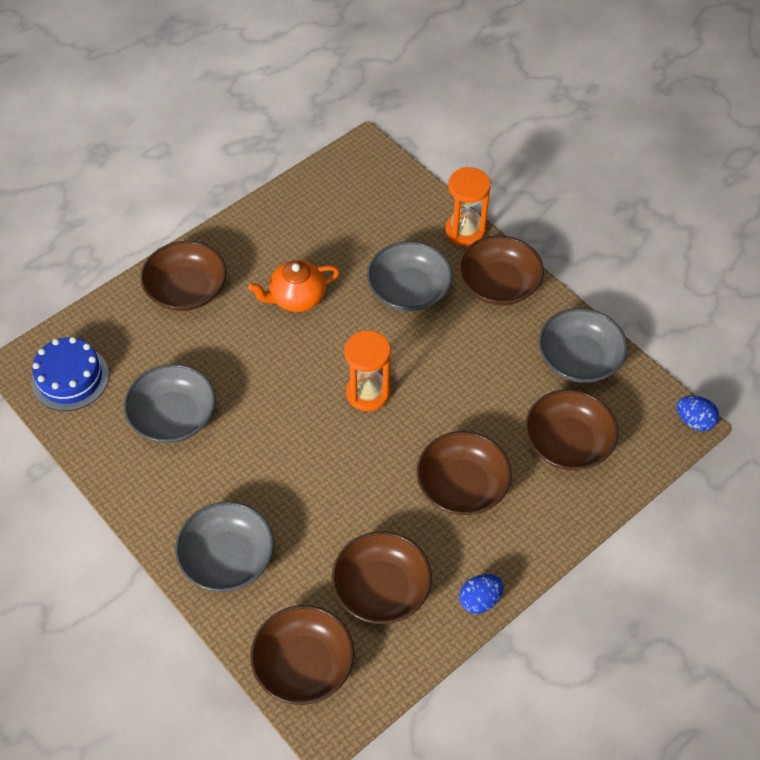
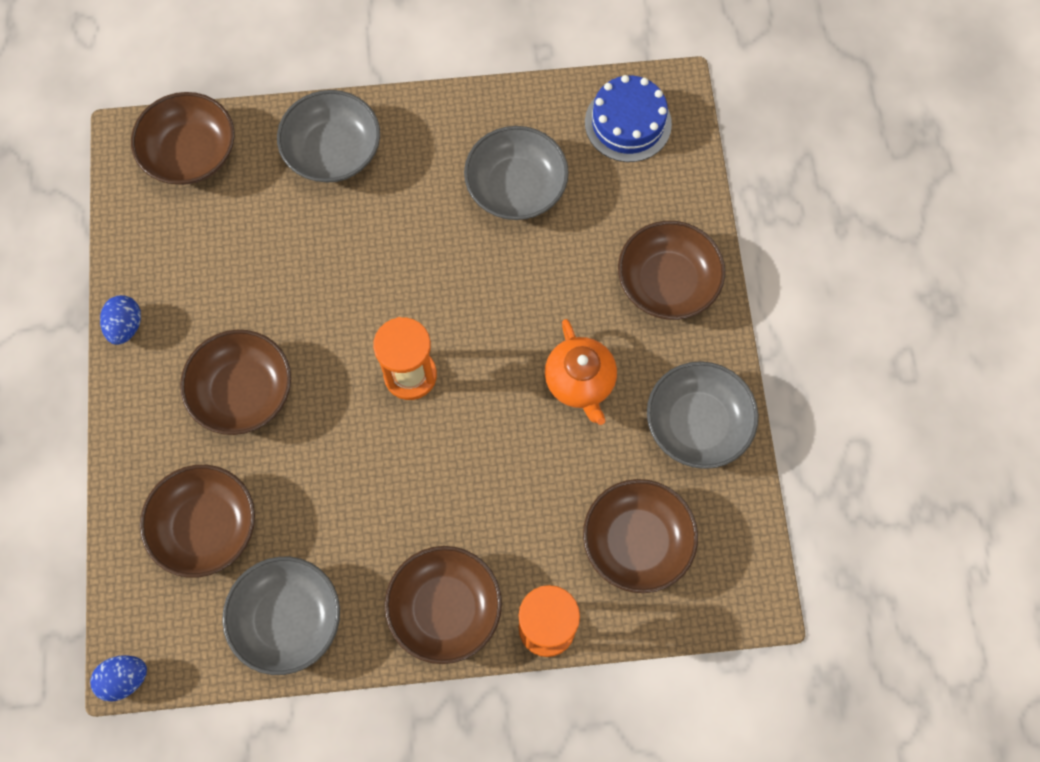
camera: 125 degrees right, 15 degrees up
orange teapot [248,260,339,312] -> orange teapot turned 150 degrees clockwise [545,319,617,425]
brown bowl [332,531,432,624] -> brown bowl moved to [583,479,698,593]
grey bowl [367,241,453,312] -> grey bowl moved to [647,361,758,469]

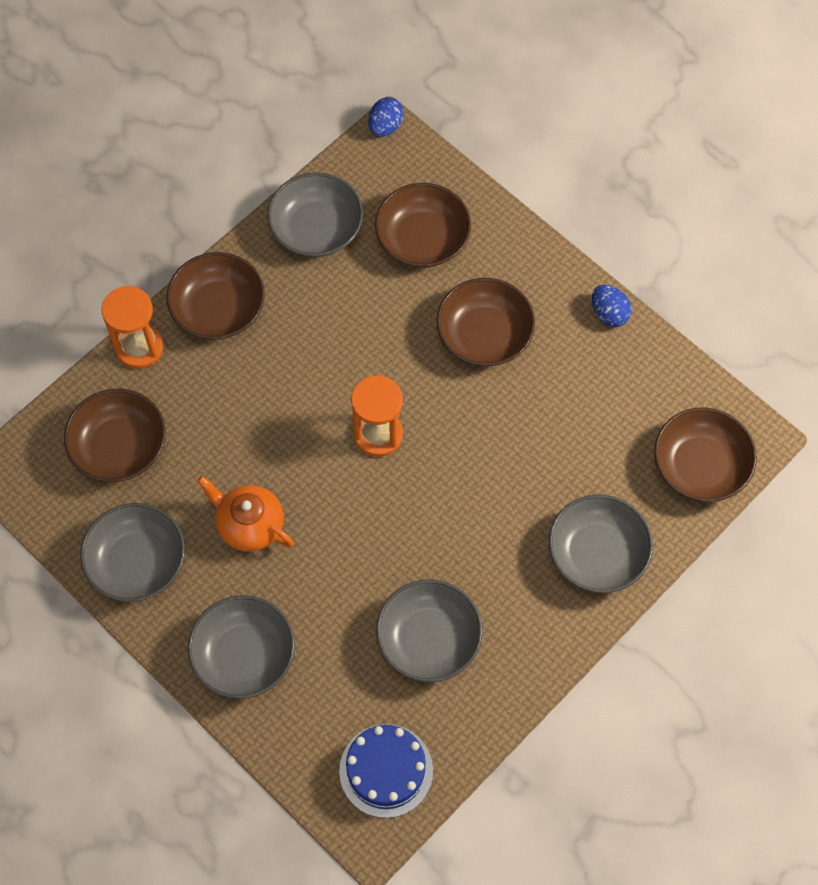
camera: 140 degrees right, 5 degrees down
brown bowl [618,221,725,320] -> grey bowl [188,595,295,699]

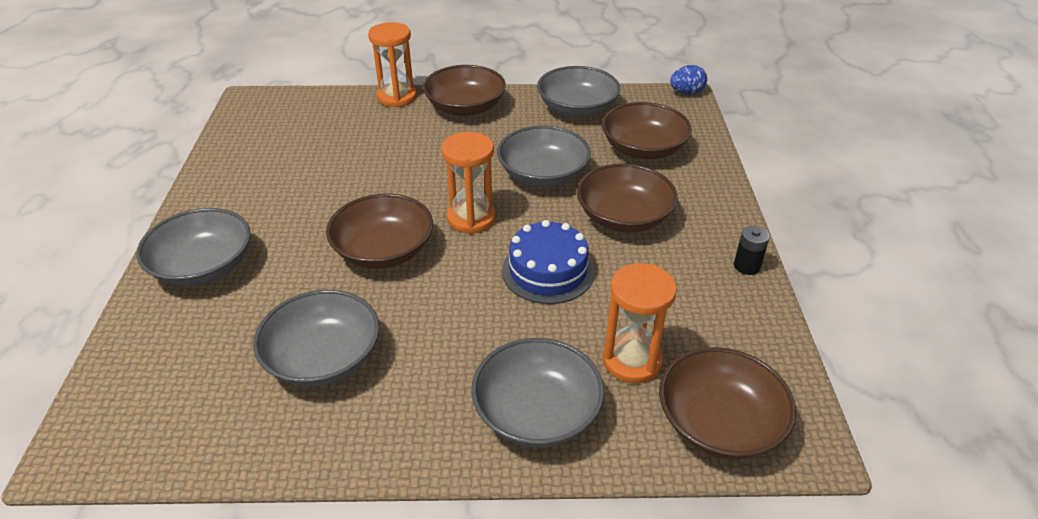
camera: 45 degrees right, 25 degrees down
brown bowl [64,389,166,482] -> brown bowl moved to [326,194,433,269]
grey bowl [80,503,185,602] -> grey bowl moved to [497,126,591,187]
orange teapot [197,476,294,552] -> none
blue cake [339,724,433,818] -> blue cake moved to [502,220,594,304]
blue egg [592,285,632,327] -> black battery [734,226,770,275]
none -> orange hourglass [603,263,677,383]

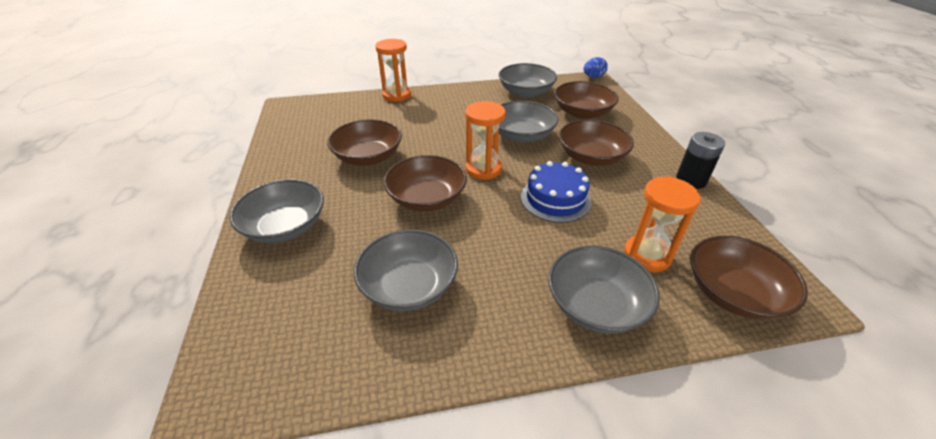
camera: 10 degrees left, 0 degrees up
brown bowl [423,65,506,116] -> brown bowl moved to [327,119,402,166]
black battery [734,226,770,275] -> black battery [676,132,725,189], size x1.54

